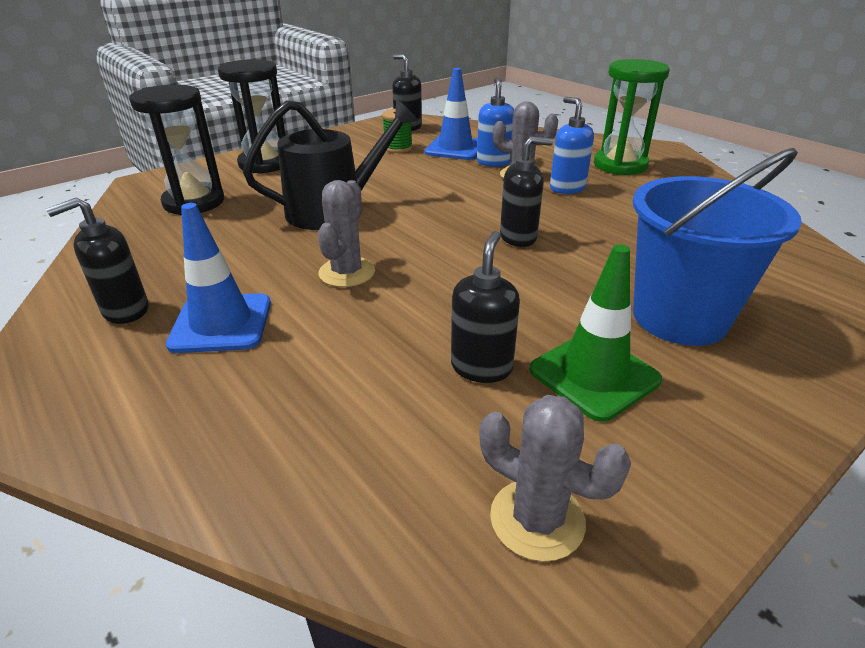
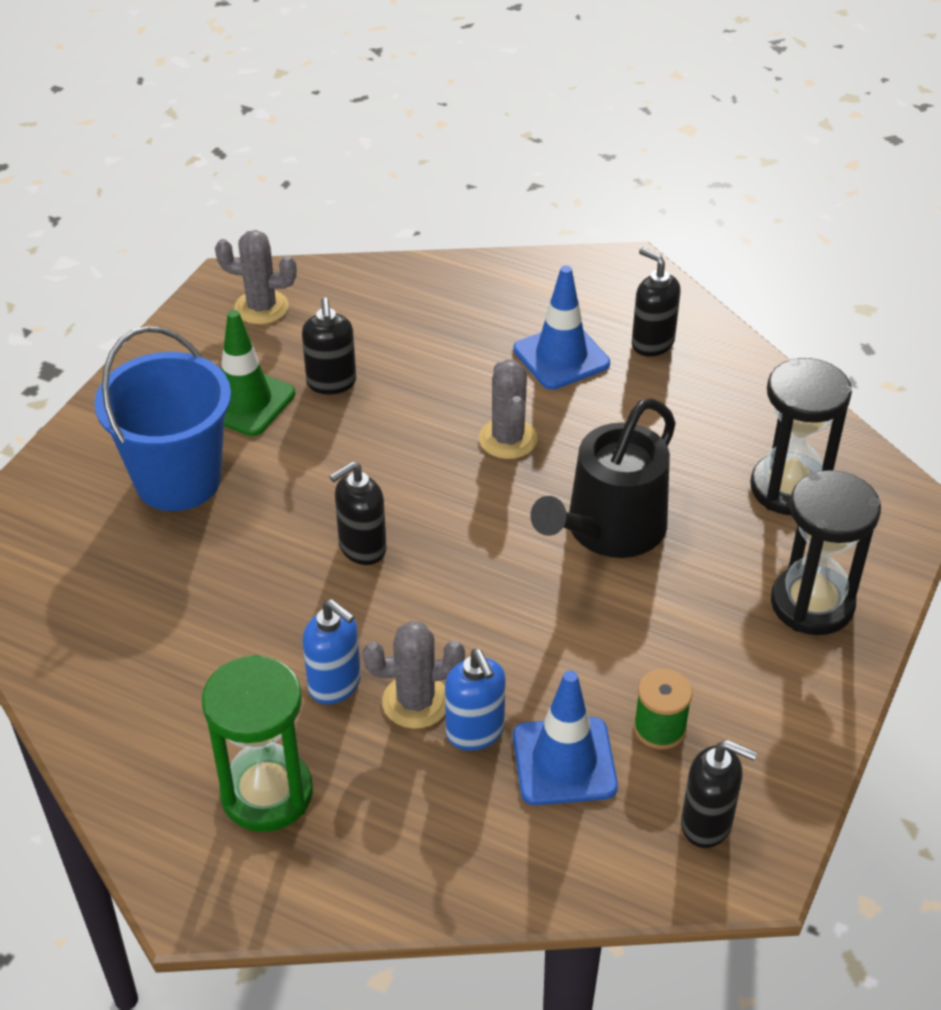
camera: 155 degrees right, 10 degrees up
black soap dispenser [46,197,149,324] -> black soap dispenser turned 75 degrees counterclockwise [632,247,681,357]

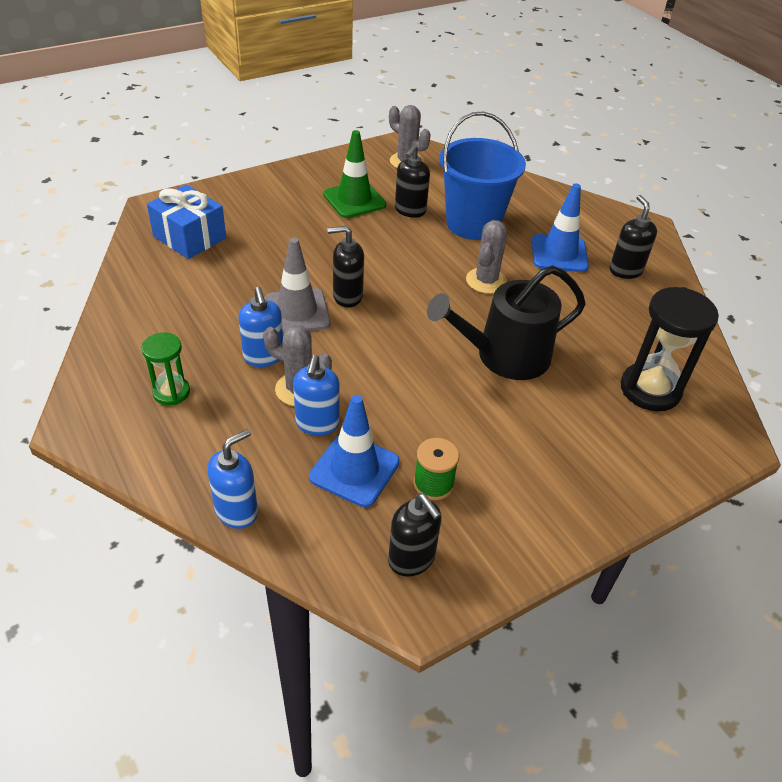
camera: 30 degrees right, 0 degrees up
blue bucket [94,326,231,511] -> blue bucket moved to [440,112,526,240]
green hourglass [202,655,313,832] -> green hourglass [141,333,190,405], size x0.58
black hourglass [771,470,881,635] -> none
none -> blue gift [147,184,226,259]
none -> blue soap dispenser [207,429,258,529]
none -> grey traffic cone [265,238,330,334]

